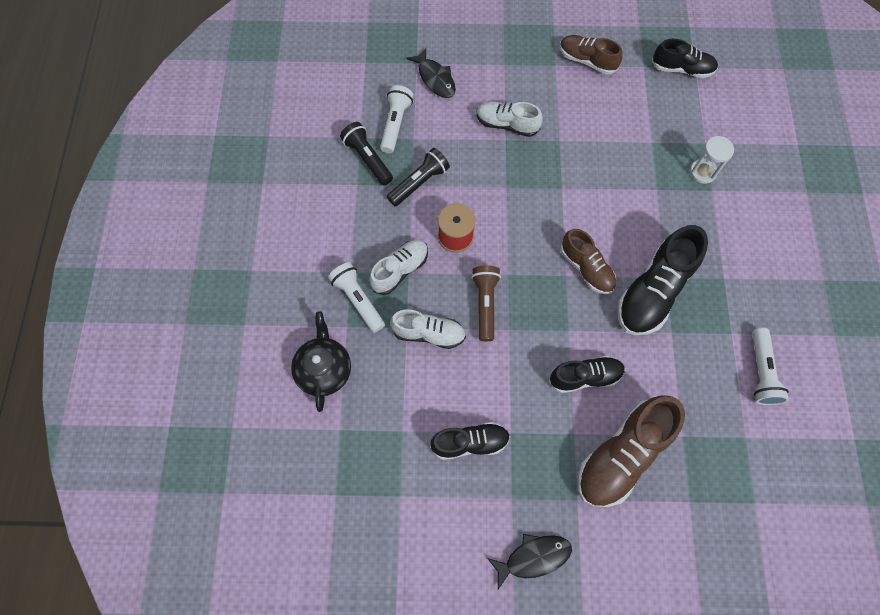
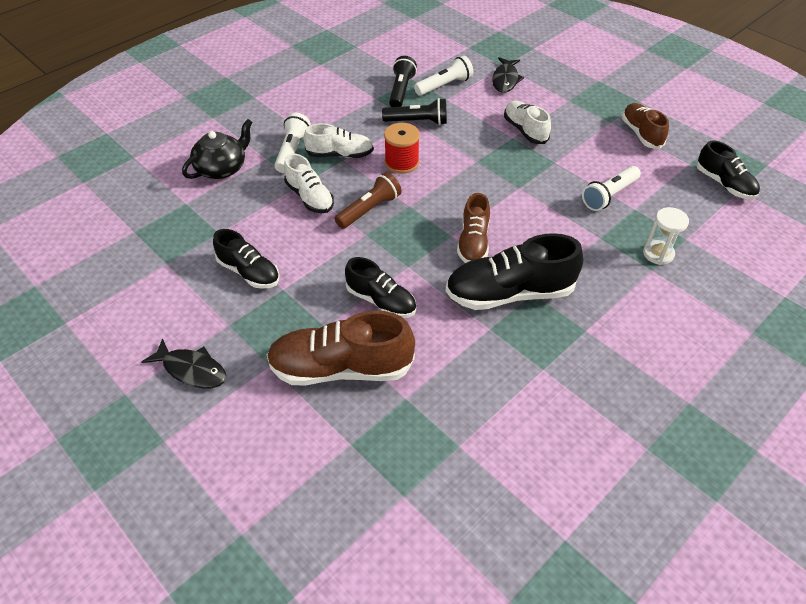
camera: 45 degrees right, 20 degrees down
white flashlight [752,328,789,405] -> white flashlight moved to [582,166,641,211]

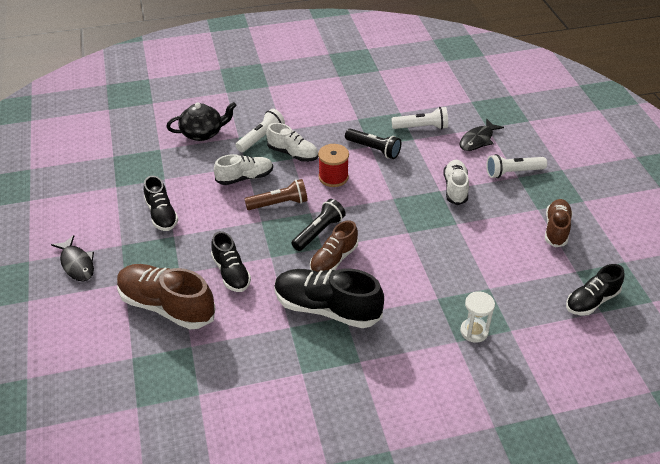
camera: 30 degrees right, 5 degrees down
white shoe [284,154,334,213] -> white shoe turned 105 degrees counterclockwise [214,154,273,185]
black flashlight [389,56,417,107] -> black flashlight moved to [291,199,346,251]
white flashlight [582,166,641,211] -> white flashlight moved to [486,154,547,178]
black shoe [696,141,760,199] -> black shoe turned 60 degrees clockwise [566,264,624,316]

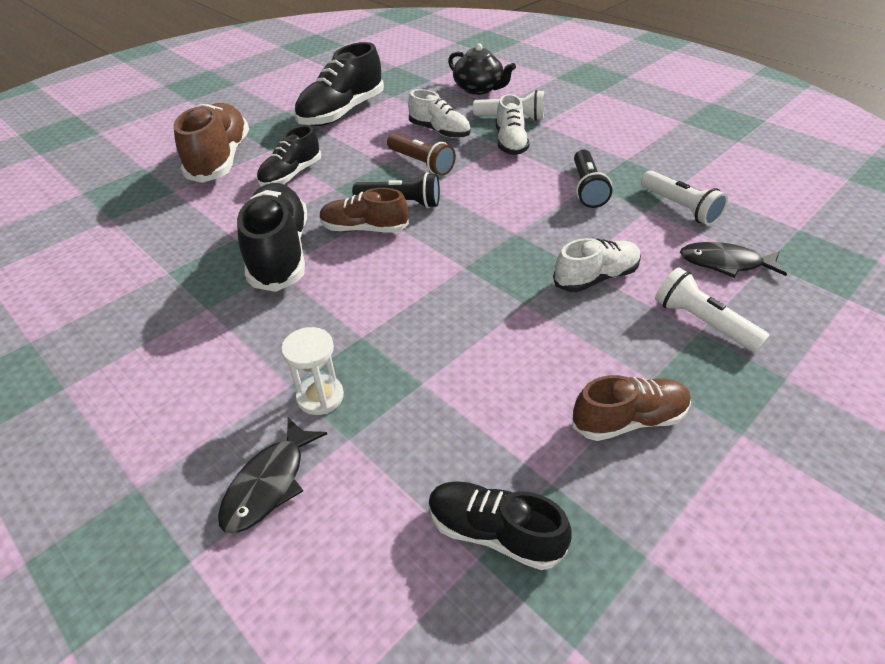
camera: 60 degrees right, 0 degrees up
black fish [51,235,94,282] -> black fish moved to [218,417,327,534]
black shoe [144,176,178,231] -> black shoe [294,42,384,126], size x1.63
red spool [318,144,349,187] -> none

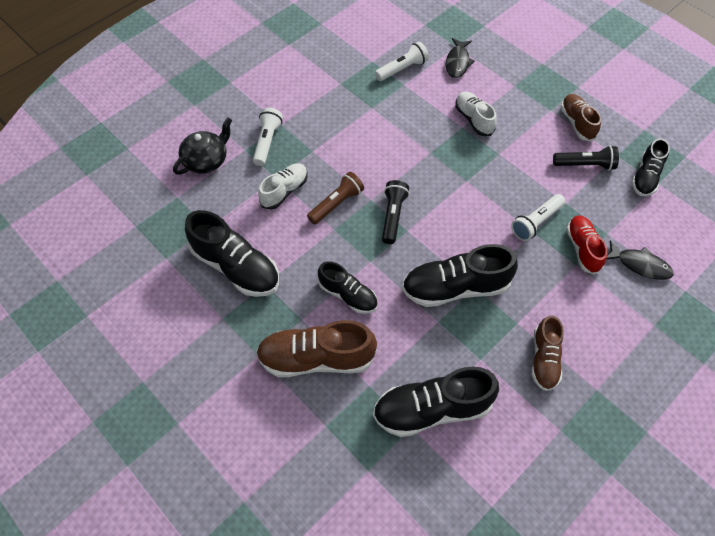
camera: 90 degrees left, 15 degrees up
white hourglass [281,327,344,415] -> red shoe [566,215,607,275]
brown shoe [319,188,409,233] -> brown shoe moved to [531,315,564,391]
white shoe [496,94,530,155] -> none
black flashlight [574,149,612,208] -> black flashlight moved to [553,145,619,171]
white flashlight [655,267,770,353] -> white flashlight moved to [511,194,565,241]
none -> black shoe [373,367,499,437]

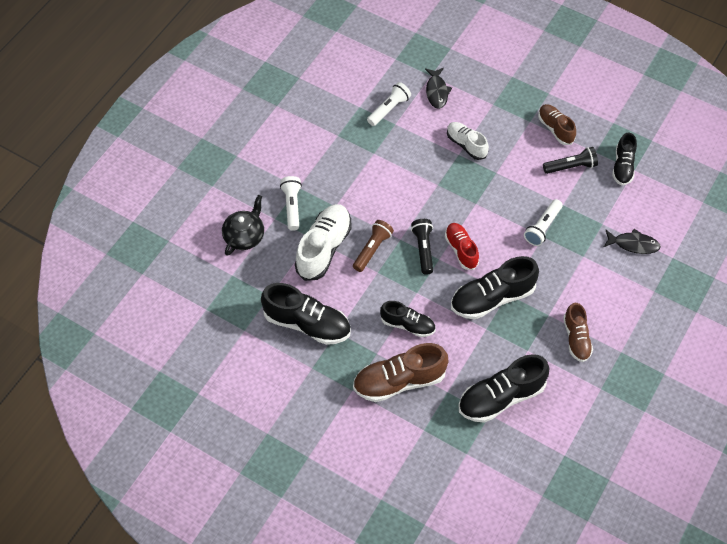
camera: 15 degrees left, 0 degrees up
white shoe [258,163,308,210] -> white shoe [295,204,352,281], size x1.63
red shoe [566,215,607,275] -> red shoe moved to [445,223,479,270]

